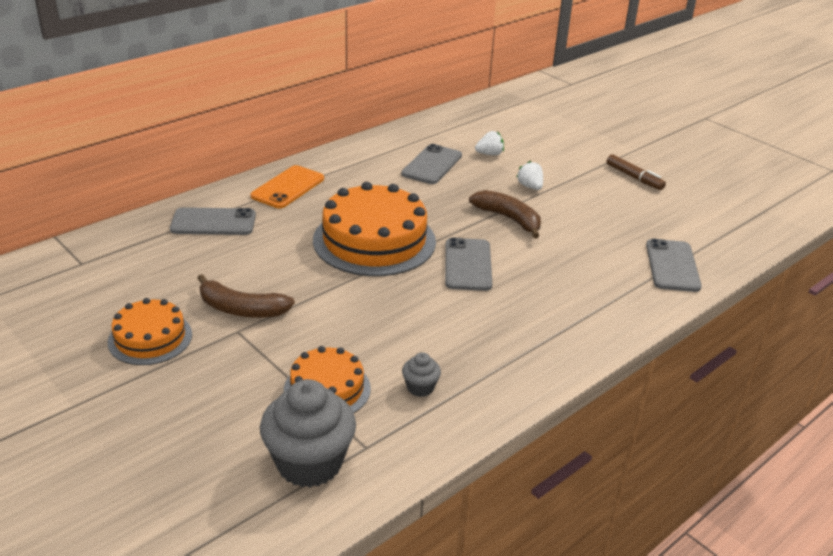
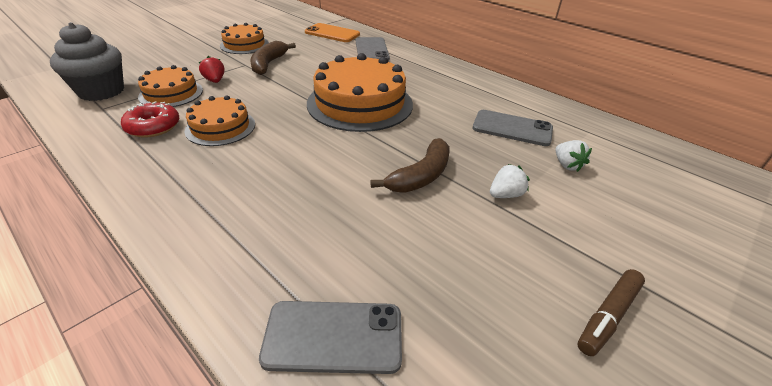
camera: 85 degrees right, 5 degrees up
orange phone [250,165,324,208] -> orange phone moved to [305,23,360,42]
grey cupcake [402,352,441,397] -> red donut [121,101,179,138]
grey phone [445,237,492,291] -> none
none -> orange cake [185,95,255,146]
none -> red strawberry [199,56,224,83]

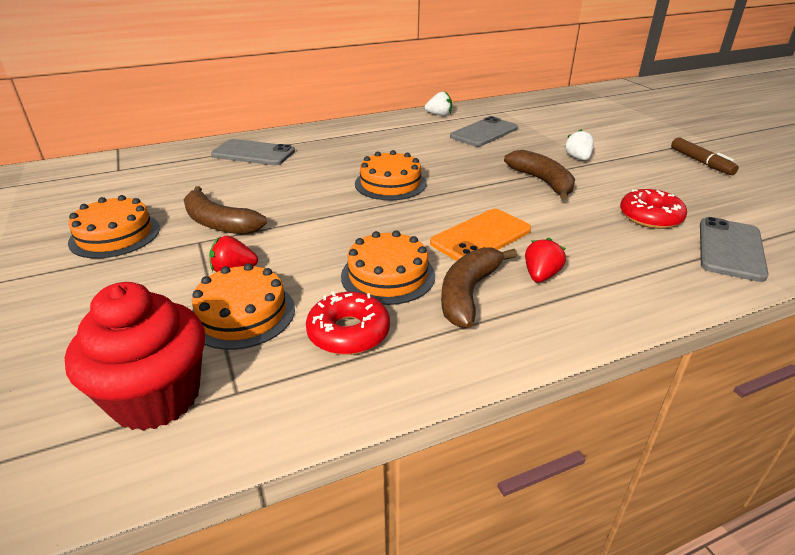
camera: 65 degrees left, 5 degrees down
grey cupcake [50,22,124,101] -> red cupcake [65,282,205,431]
orange phone [305,23,360,42] -> orange phone moved to [430,209,531,261]
orange cake [307,53,413,132] -> orange cake [355,150,427,200], size x0.57
white strawberry [555,140,592,172] -> white strawberry moved to [425,91,452,116]
none -> brown banana [441,247,517,328]
none -> red strawberry [525,237,566,282]
none -> red donut [620,189,687,229]

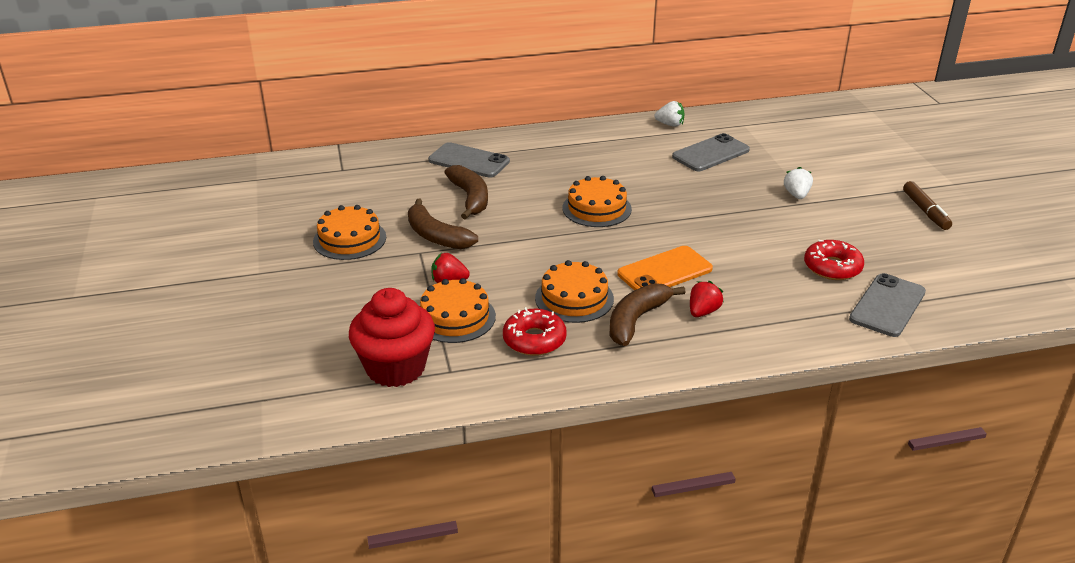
camera: 10 degrees right, 0 degrees up
brown banana [504,150,575,200] -> brown banana moved to [444,165,488,220]

